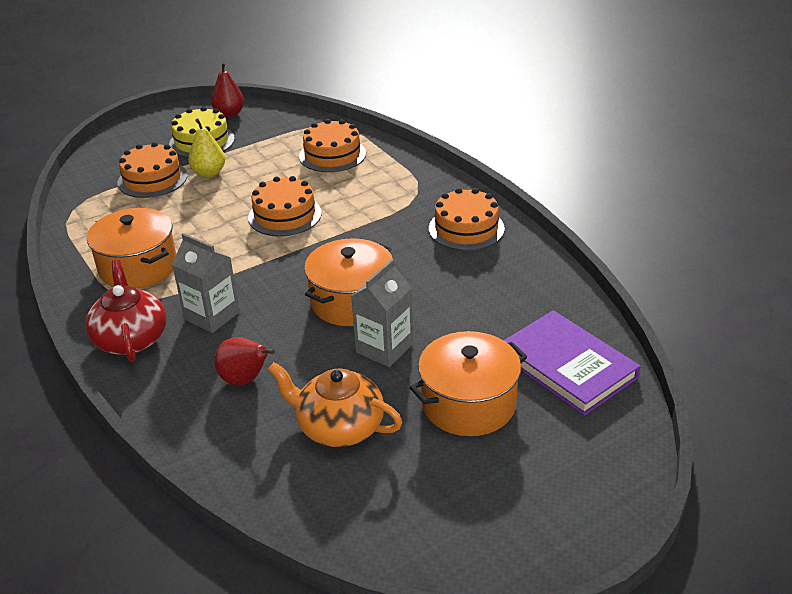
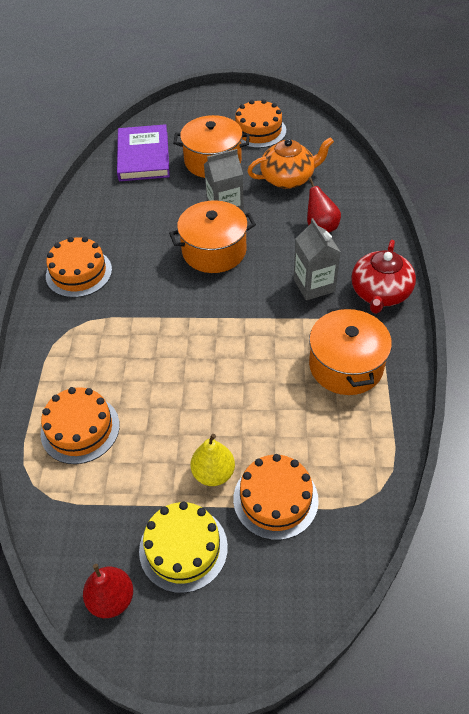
camera: 145 degrees left, 15 degrees up
orange cake [248,176,322,236] -> orange cake moved to [235,99,286,148]
orange teapot [268,362,402,447] -> orange teapot turned 75 degrees counterclockwise [248,137,334,189]

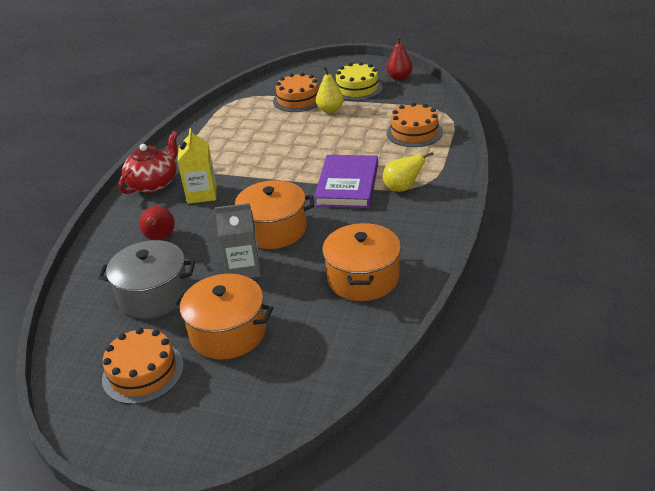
camera: 165 degrees left, 15 degrees down
orange cake [46,237,112,298] -> none
purple book [117,124,170,181] -> purple book moved to [314,155,378,208]
orange teapot [248,137,334,189] -> grey pot [98,240,195,319]
grey carton [293,218,340,301] -> yellow carton [177,128,216,204]
orange pot [309,306,392,395] -> orange pot moved to [322,223,401,301]
none -> yellow pear [383,152,434,192]

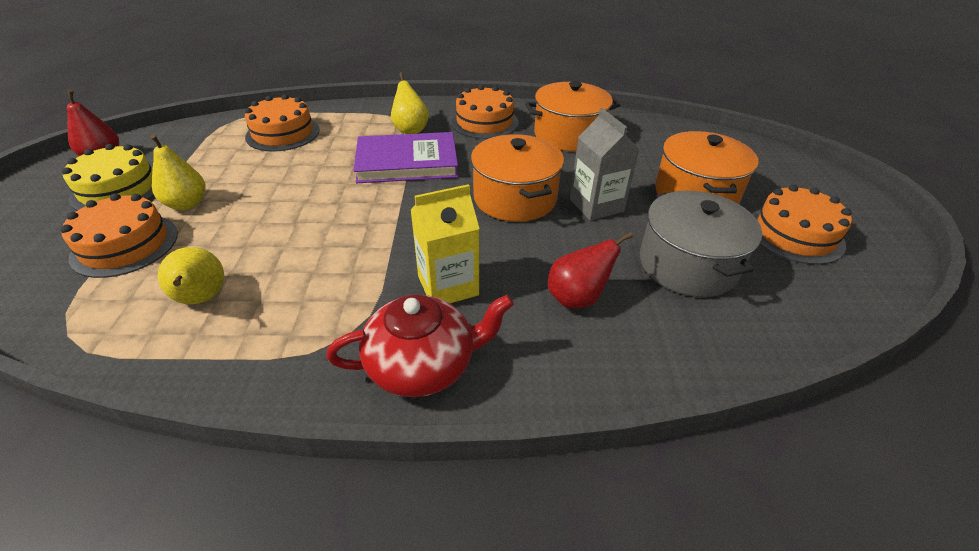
camera: 110 degrees left, 5 degrees up
red teapot [119,131,178,194] -> red teapot turned 150 degrees clockwise [326,294,514,397]
none -> yellow pear [158,247,224,304]
none -> orange cake [451,85,519,139]

